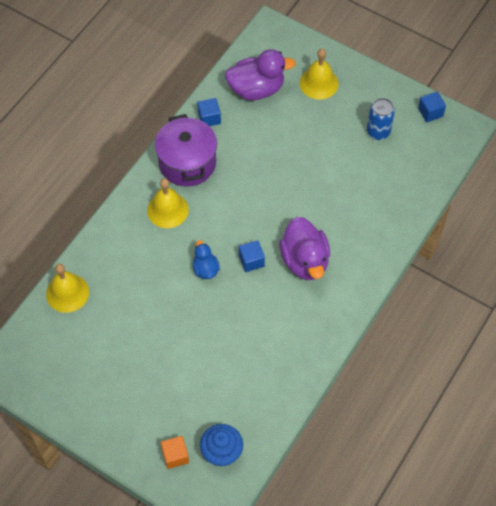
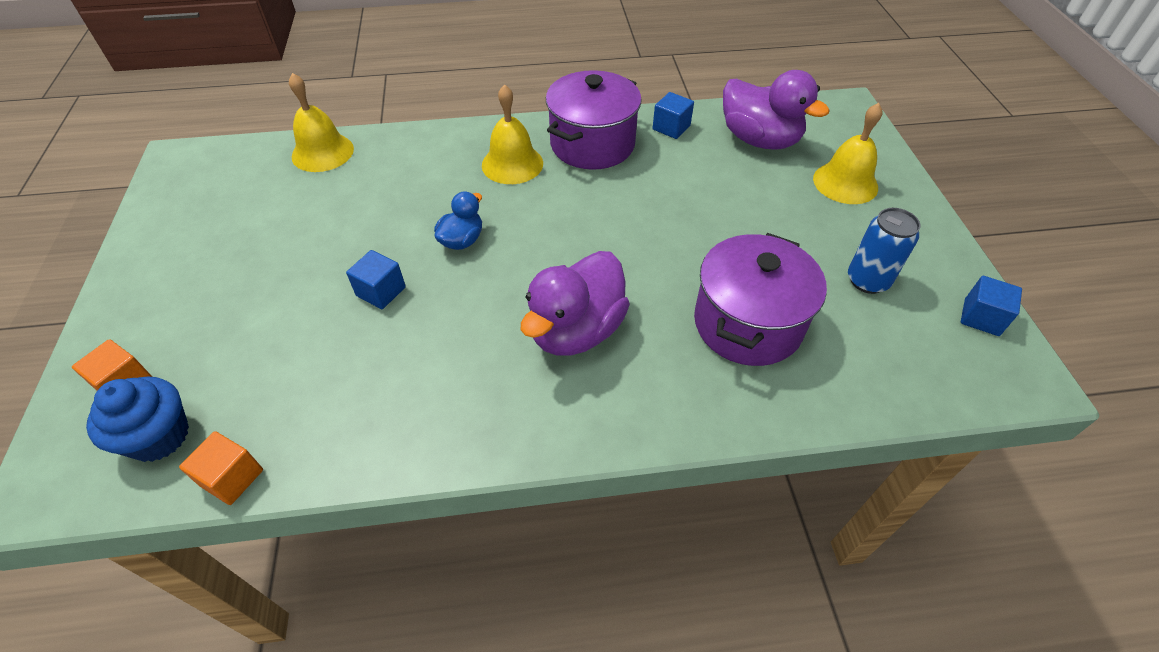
camera: 50 degrees right, 10 degrees down
blue cube [239,240,265,272] -> blue cube moved to [346,250,406,309]
none -> orange cube [179,431,263,505]
none -> purple pot [694,233,827,366]

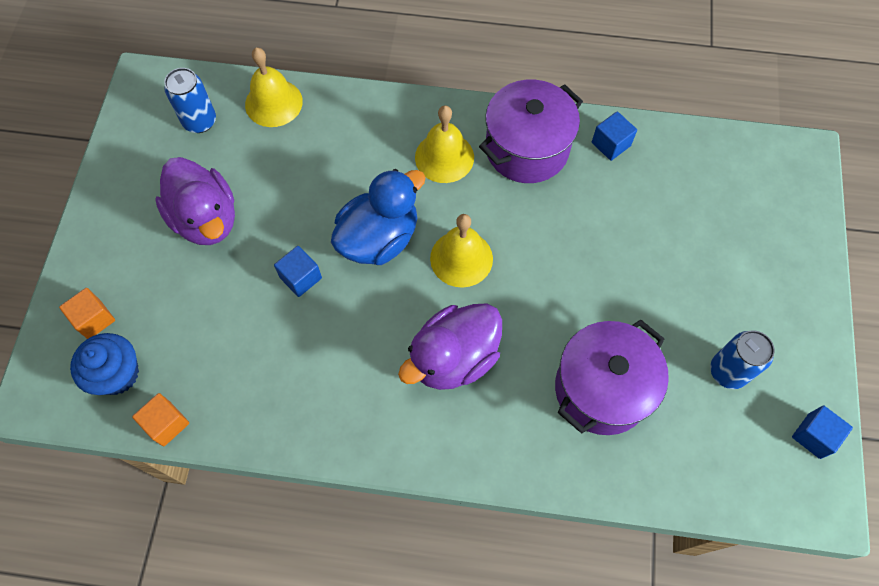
camera: 15 degrees right, 15 degrees up
blue duck [434,191,482,250] -> blue duck [331,169,426,265], size x1.87
purple duck [723,70,830,150] -> purple duck moved to [155,157,235,245]
yellow bell [813,103,883,204] -> yellow bell moved to [430,214,493,288]
none -> blue can [164,68,216,133]

